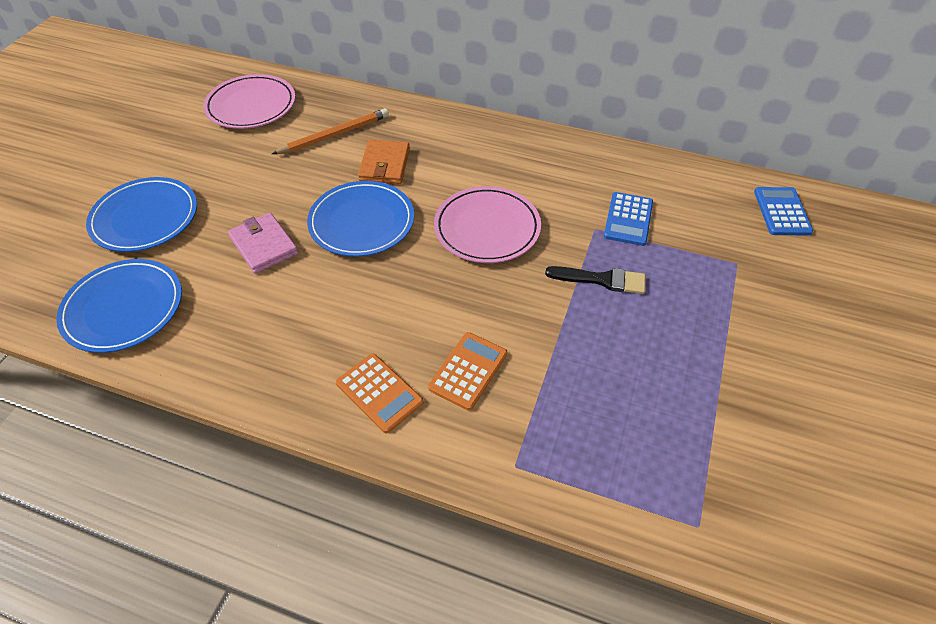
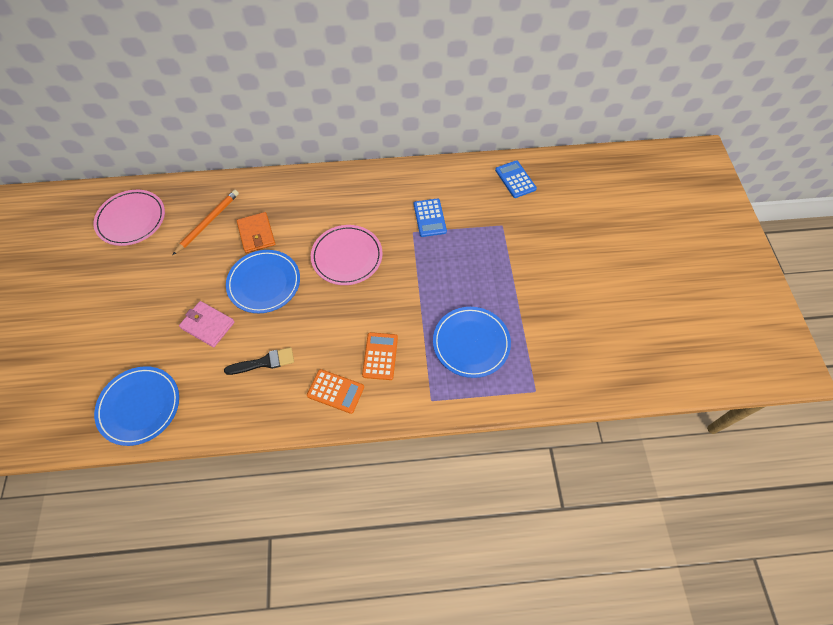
camera: 25 degrees left, 10 degrees up
blue plate [86,177,197,252] -> blue plate moved to [433,307,511,378]
black brush [545,266,646,294] -> black brush moved to [224,347,294,375]

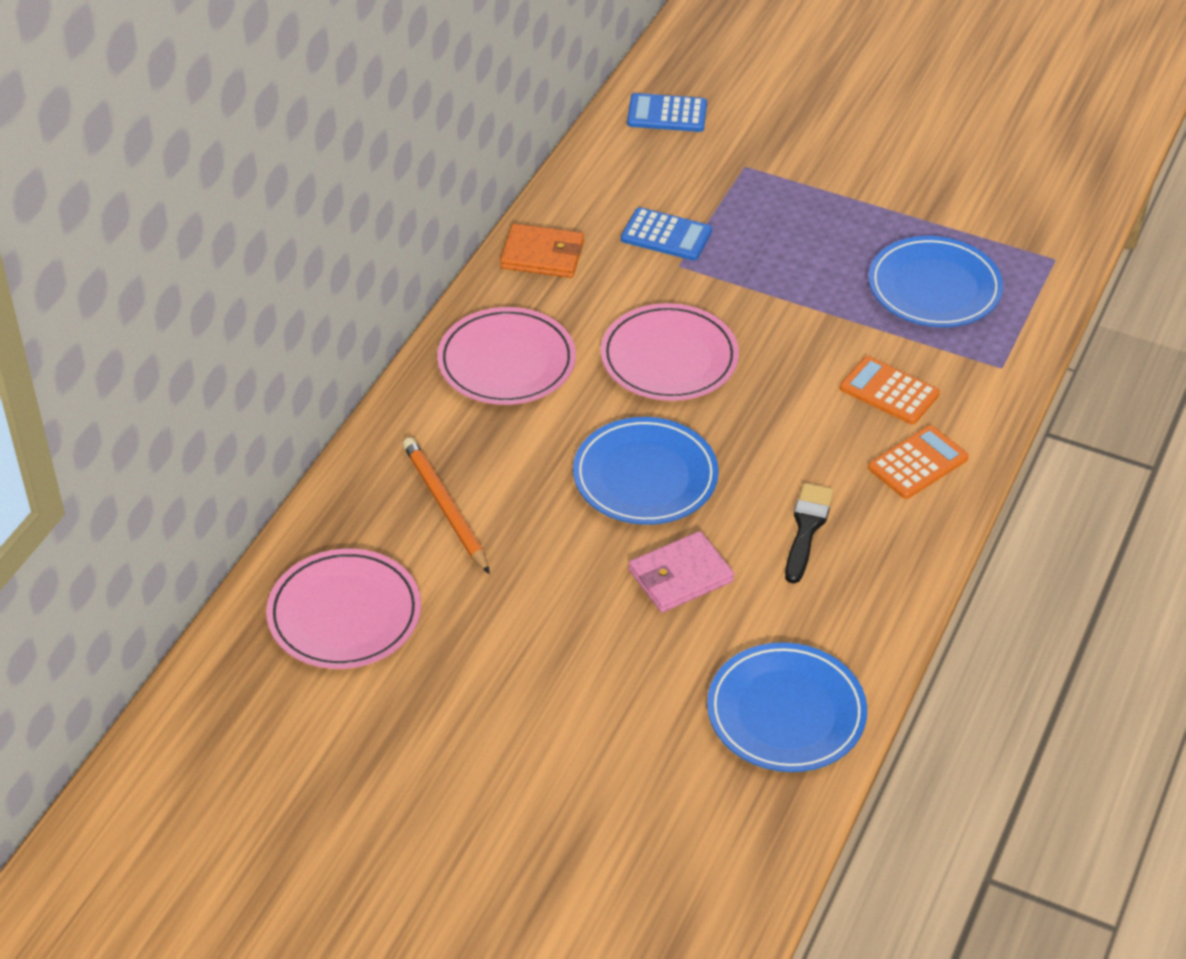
camera: 60 degrees left, 15 degrees down
orange wallet [237,212,275,253] -> orange wallet moved to [500,224,584,278]
none -> pink plate [437,307,576,405]

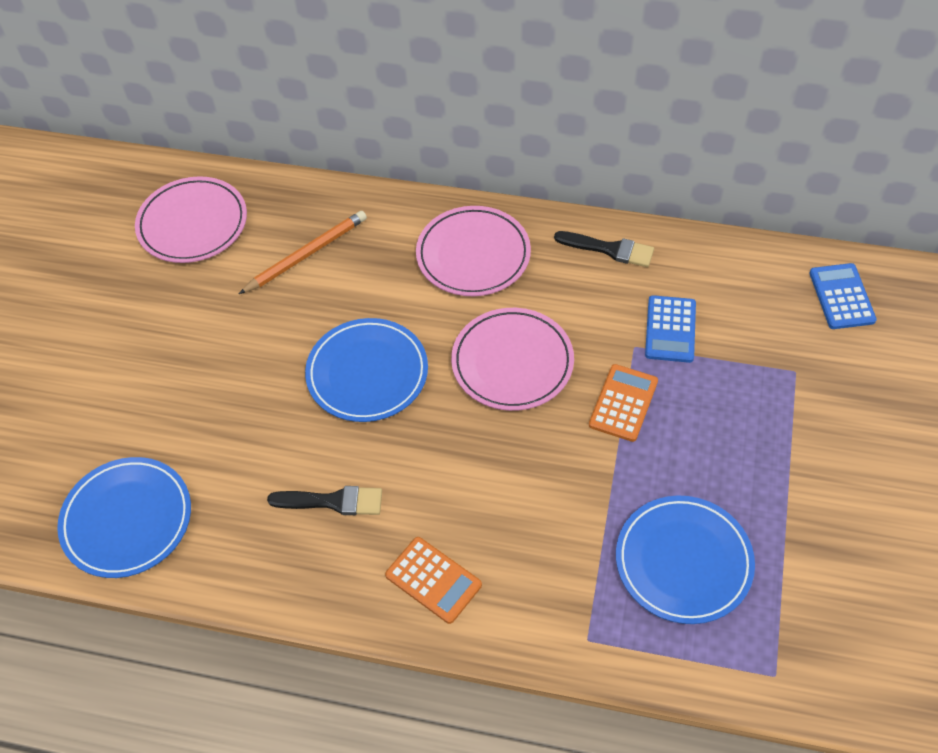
camera: 80 degrees right, 10 degrees up
orange wallet [500,224,584,278] -> black brush [554,231,654,267]
pink wallet [629,531,734,613] -> none
orange calculator [840,356,940,424] -> orange calculator moved to [589,364,658,442]

